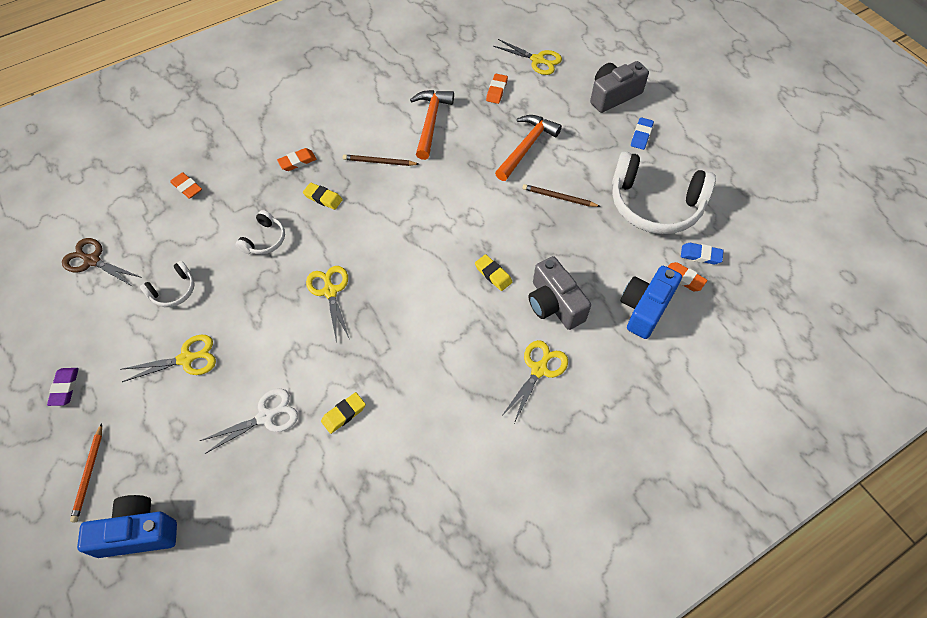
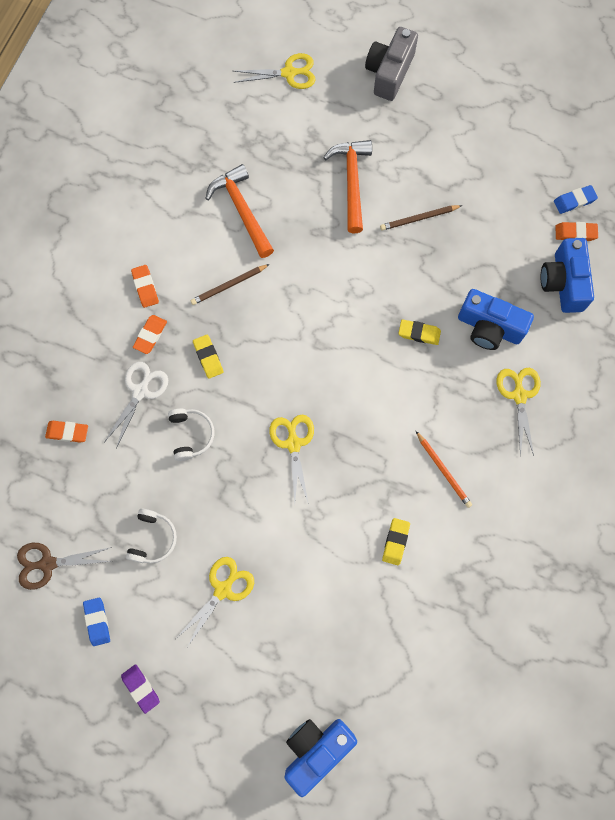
camera: 35 degrees left, 15 degrees up
orange pencil [70,423,102,523] -> orange pencil moved to [416,431,472,508]
white scissors [200,388,298,454] -> white scissors moved to [104,362,168,449]
yellow eraser [303,182,343,210] -> yellow eraser turned 75 degrees clockwise [193,335,223,379]
yellow scissors [306,266,349,343] -> yellow scissors turned 45 degrees clockwise [269,414,314,505]
orange eraser [486,74,508,104] -> orange eraser moved to [131,265,159,308]
grey camera [529,256,591,330] -> blue camera [458,289,534,350]
white headphones [612,151,716,234] -> none
blue eraser [631,117,654,150] -> blue eraser moved to [83,598,110,646]

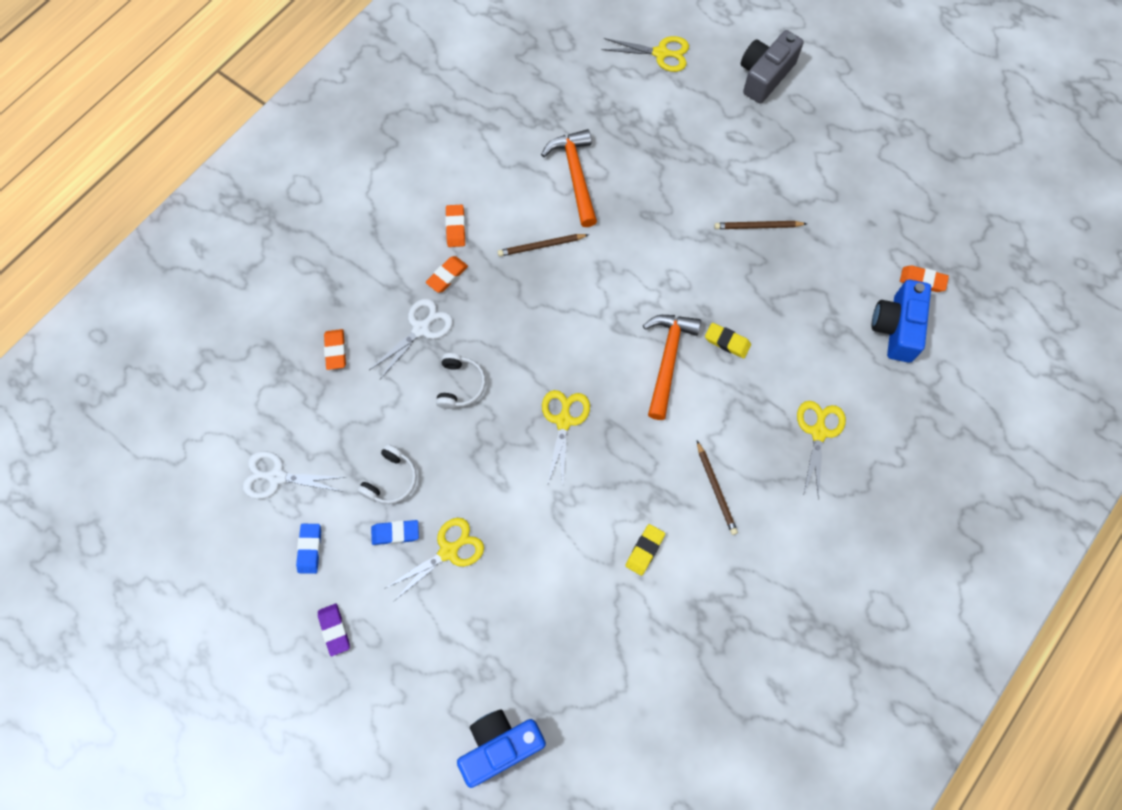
camera: 15 degrees right, 5 degrees down
brown scissors [17,543,112,590] -> white scissors [243,451,346,499]
orange eraser [45,421,88,443] -> orange eraser turned 60 degrees clockwise [324,329,346,370]
yellow eraser [193,335,223,379] -> none
orange hammer [323,140,372,233] -> orange hammer moved to [643,315,701,420]
orange pencil [416,431,472,508] -> brown pencil [697,441,738,535]
blue camera [458,289,534,350] -> none
blue eraser [554,185,598,214] -> blue eraser moved to [371,520,419,545]

